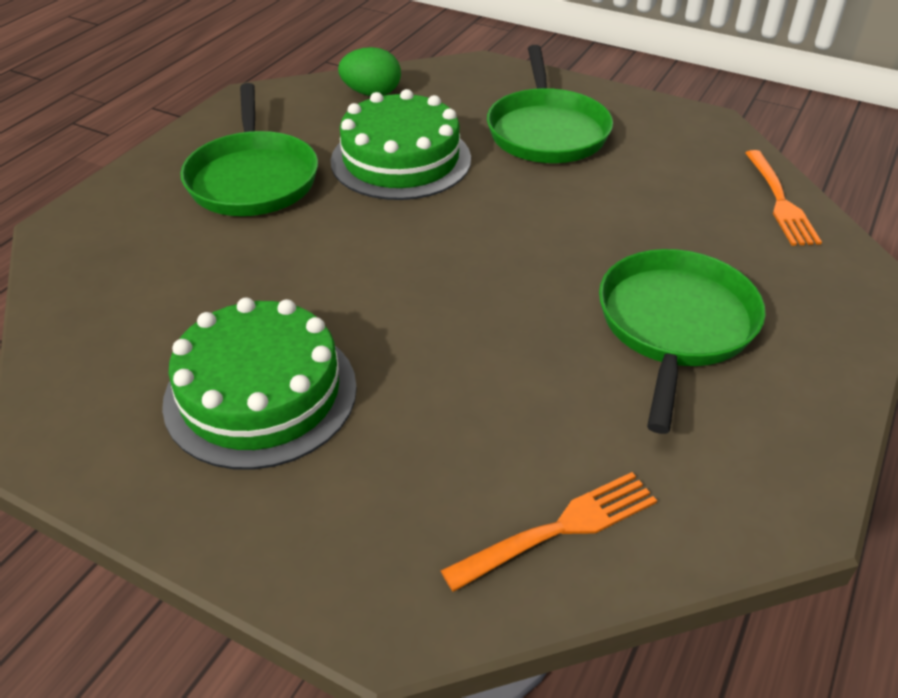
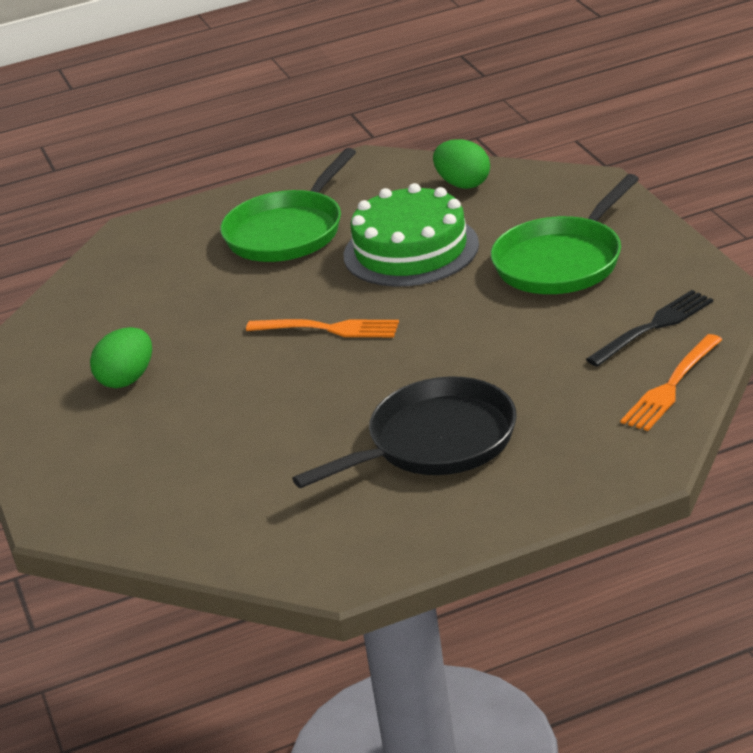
camera: 45 degrees right, 10 degrees down
green cake [162,297,357,470] -> green egg [90,327,152,388]
orange fork [440,472,657,592] -> orange fork moved to [246,319,399,337]
green pan [599,249,766,434] -> black pan [292,376,517,488]
none -> black fork [586,290,713,367]

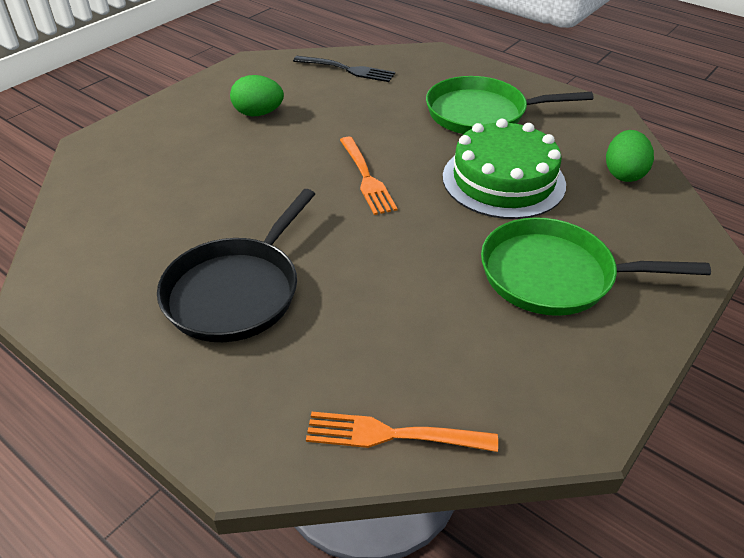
camera: 55 degrees right, 10 degrees up
black pan [292,376,517,488] -> black pan turned 90 degrees clockwise [157,189,315,342]
black fork [586,290,713,367] -> black fork moved to [293,56,395,82]

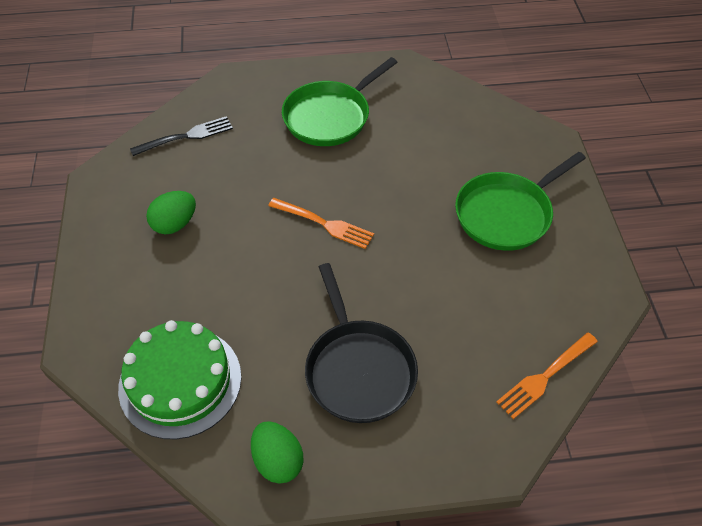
camera: 45 degrees left, 10 degrees up
green cake [443,119,566,219] -> green cake moved to [118,320,241,439]
green egg [606,130,654,182] -> green egg moved to [251,421,303,484]

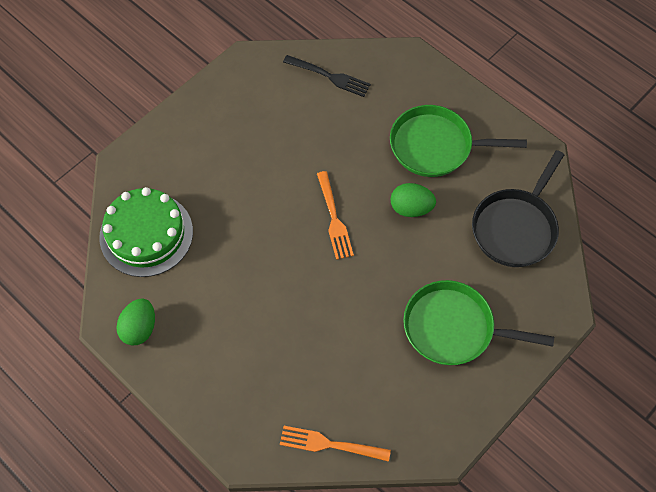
camera: 50 degrees right, 10 degrees up
green egg [146,191,196,234] -> green egg moved to [391,183,436,217]
black pan [305,263,418,423] -> black pan moved to [472,150,564,267]

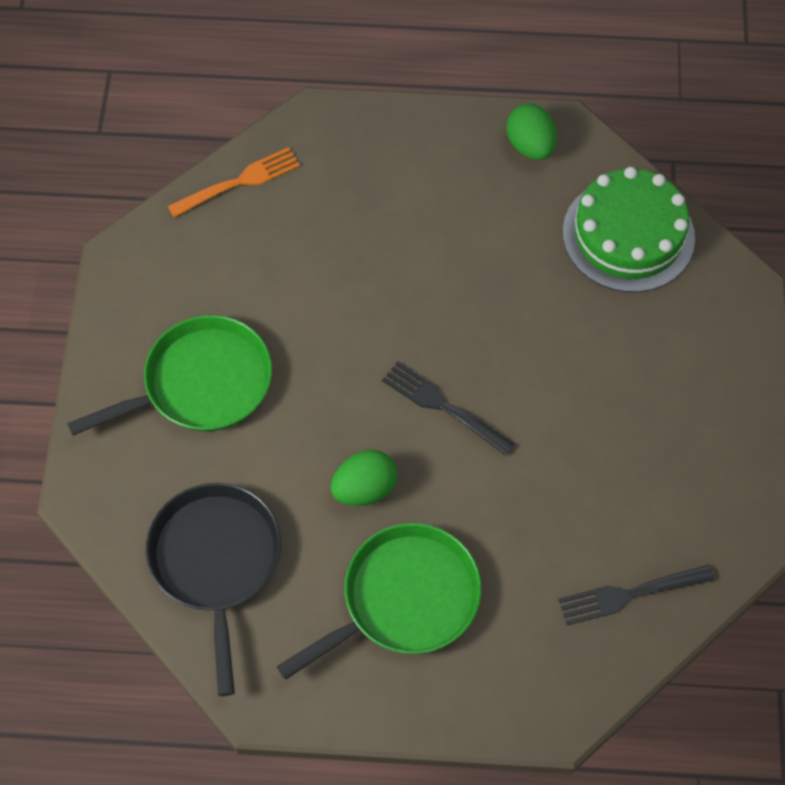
camera: 140 degrees right, 0 degrees up
orange fork [317,171,354,260] -> black fork [382,361,515,456]

